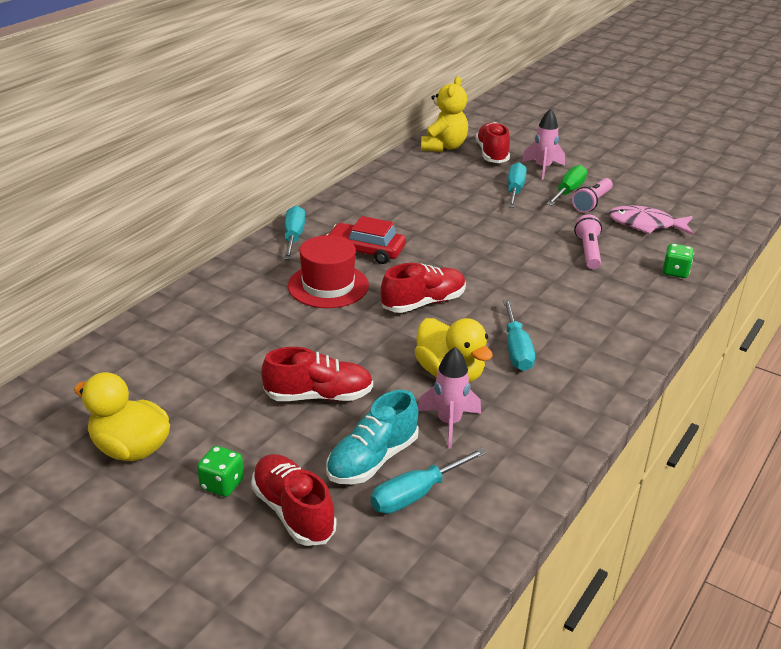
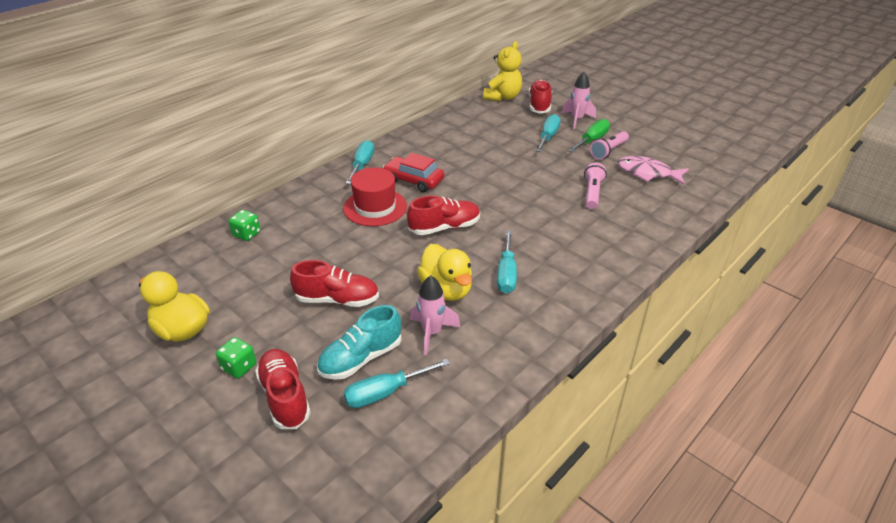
camera: 10 degrees right, 5 degrees up
green dice [662,243,694,278] -> green dice moved to [229,210,261,241]

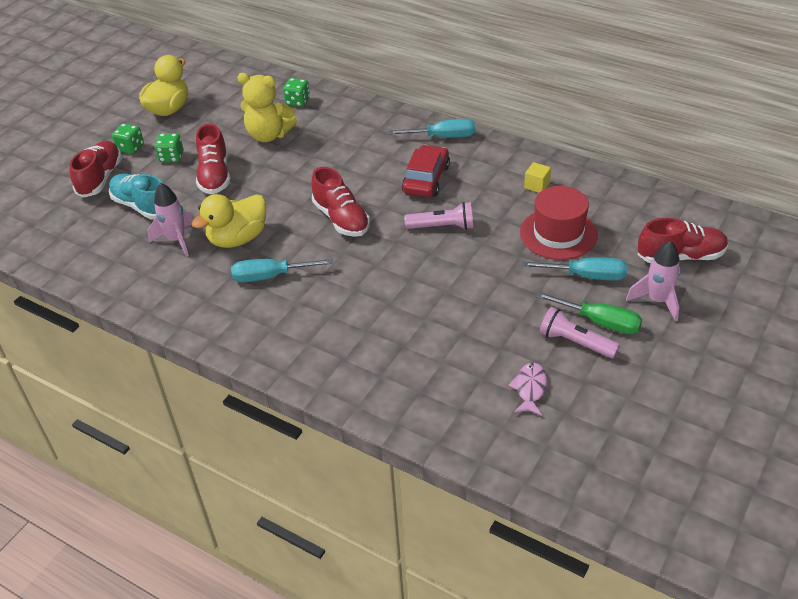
camera: 80 degrees right, 5 degrees up
red shoe [255,349,311,429] -> red shoe turned 45 degrees counterclockwise [69,141,122,197]
red hat [343,168,407,226] -> red hat moved to [520,186,598,260]
turquoise screwdriver [344,359,450,408] -> none
yellow teddy bear [483,41,522,101] -> yellow teddy bear moved to [237,73,297,142]
pink flashlight [584,163,607,209] -> pink flashlight moved to [404,202,473,230]
pink fish [618,156,689,185] -> pink fish [508,363,547,416], size x0.63
none -> green dice [154,133,183,162]
none -> yellow cube [524,162,551,193]

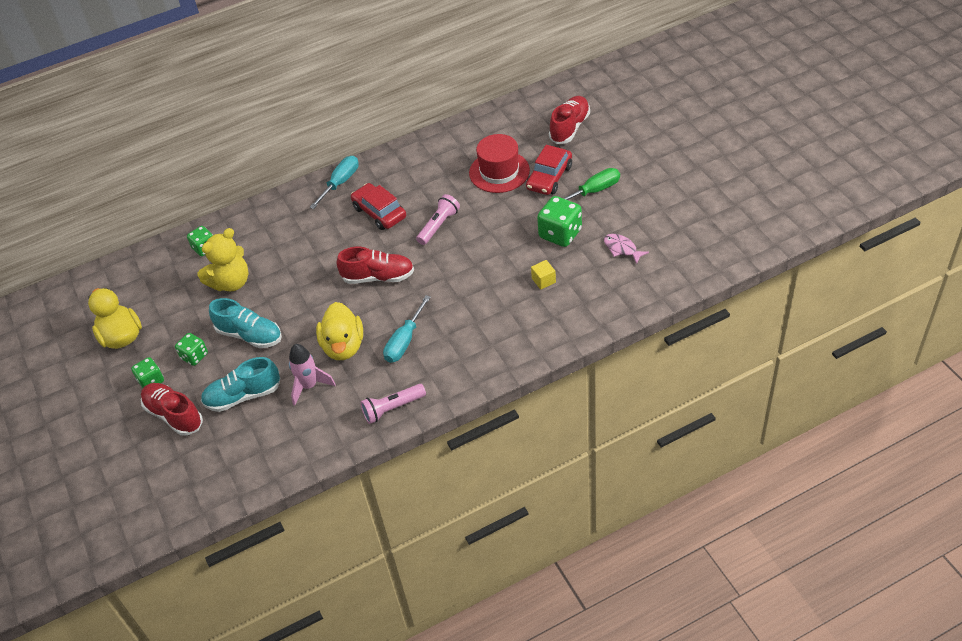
camera: 55 degrees left, 5 degrees up
red shoe [196,123,230,194] -> turquoise shoe [209,298,282,348]
turquoise screwdriver [522,257,627,281] -> red car [526,145,572,195]
yellow cube [524,162,551,193] -> yellow cube moved to [531,260,556,290]
pink flashlight [539,307,620,358] -> pink flashlight moved to [360,384,426,424]
pink rocket [626,241,681,322] -> none
none -> green dice [537,196,582,247]

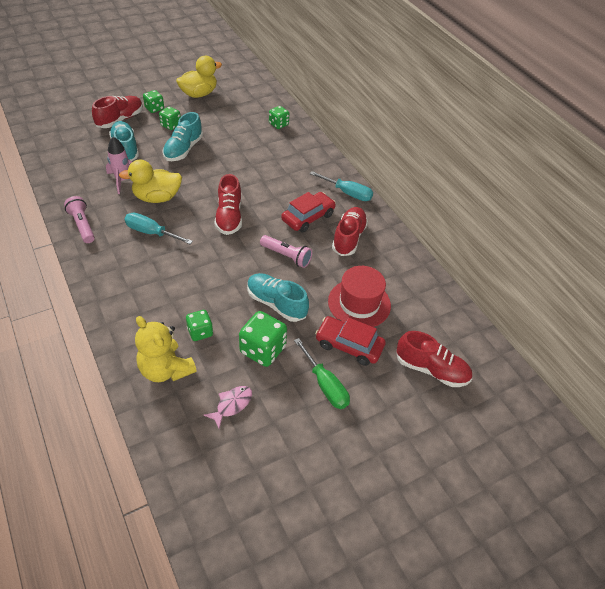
camera: 80 degrees right, 0 degrees up
yellow teddy bear [198,228,249,291] -> yellow teddy bear moved to [135,316,197,382]
yellow cube [531,260,556,290] -> green dice [186,310,213,341]
none -> turquoise shoe [247,273,309,322]
none -> red shoe [332,207,368,256]

